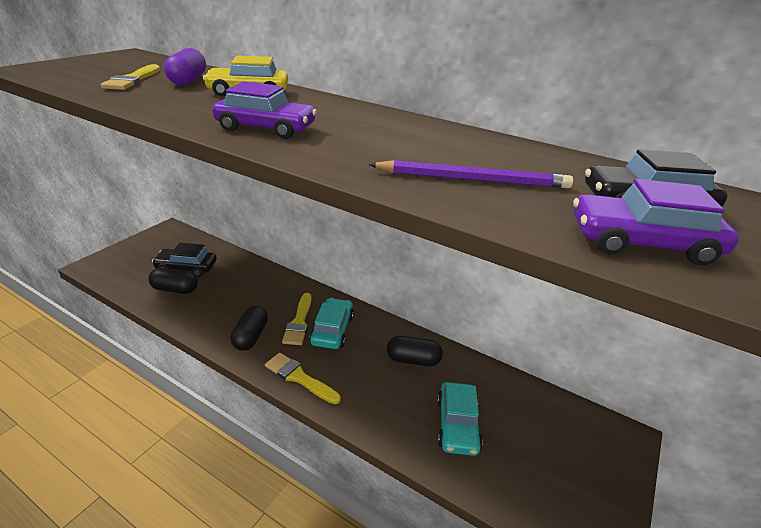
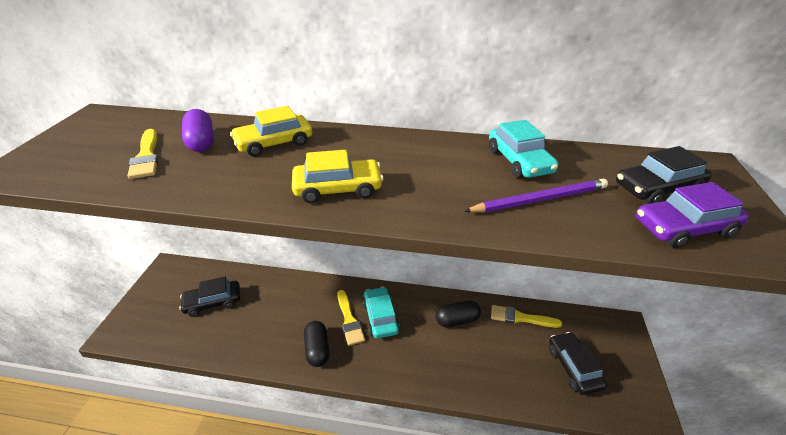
camera: 20 degrees left, 5 degrees up
black capsule [148,268,198,294] -> none
purple car [212,81,317,139] -> yellow car [292,150,383,203]
yellow brush [265,353,341,404] -> yellow brush moved to [491,305,562,328]
turquoise car [437,382,483,456] -> turquoise car moved to [489,120,558,178]
none -> black car [549,332,607,395]

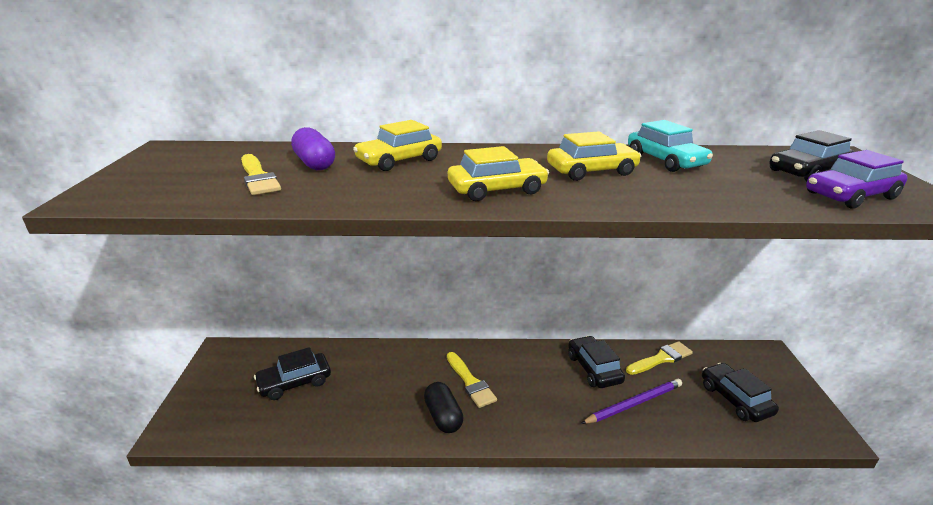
camera: 10 degrees left, 10 degrees down
turquoise car [363,287,400,339] -> none
black capsule [436,300,481,328] -> black car [568,336,625,388]
purple pencil [464,178,608,213] -> purple pencil moved to [581,379,682,424]
yellow brush [491,305,562,328] -> yellow brush turned 150 degrees clockwise [626,341,693,375]
none -> yellow car [547,131,641,181]

